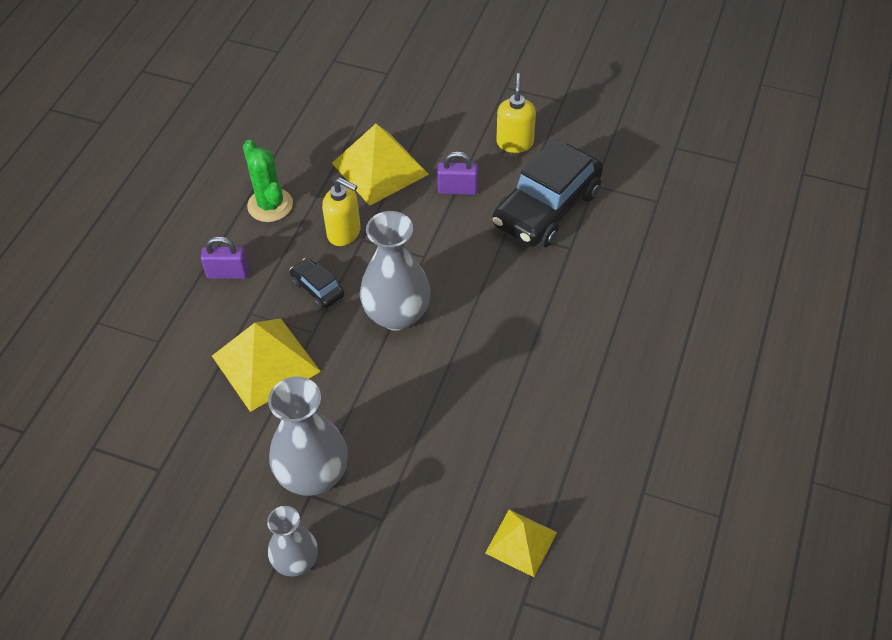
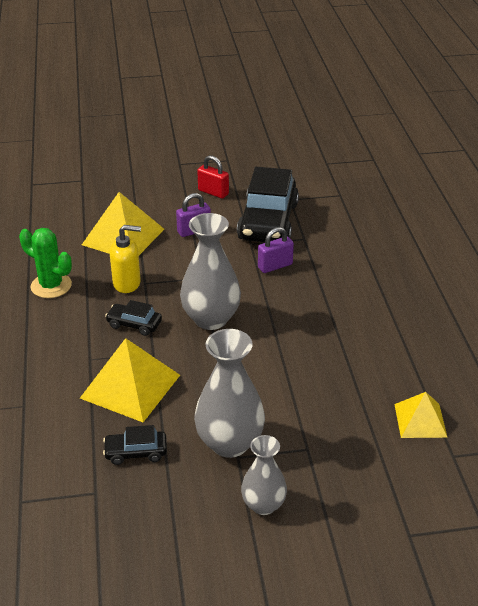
camera: 30 degrees left, 15 degrees down
purple padlock [201,236,249,279] -> purple padlock moved to [258,227,294,273]
yellow soap dispenser [496,73,536,153] -> red padlock [197,155,229,199]
none -> black car [103,425,167,465]

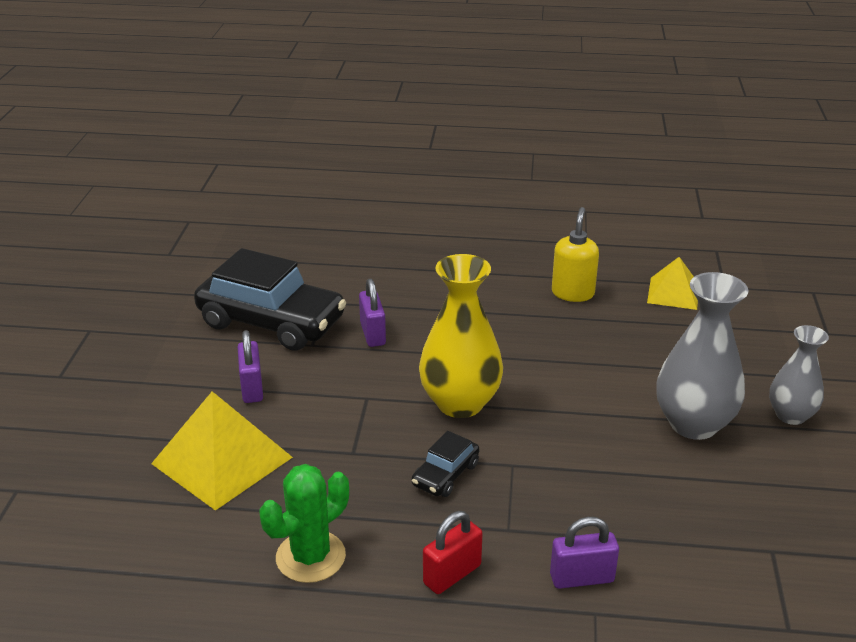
camera: 75 degrees left, 5 degrees down
yellow pyramid [80,338,180,422] -> none
black car [103,425,167,465] -> none
yellow soap dispenser [110,225,141,293] -> yellow soap dispenser moved to [552,207,599,302]
grey vase [180,213,241,330] -> yellow vase [419,254,503,418]
red padlock [197,155,229,199] -> red padlock moved to [423,511,483,594]
none -> purple padlock [550,517,619,589]

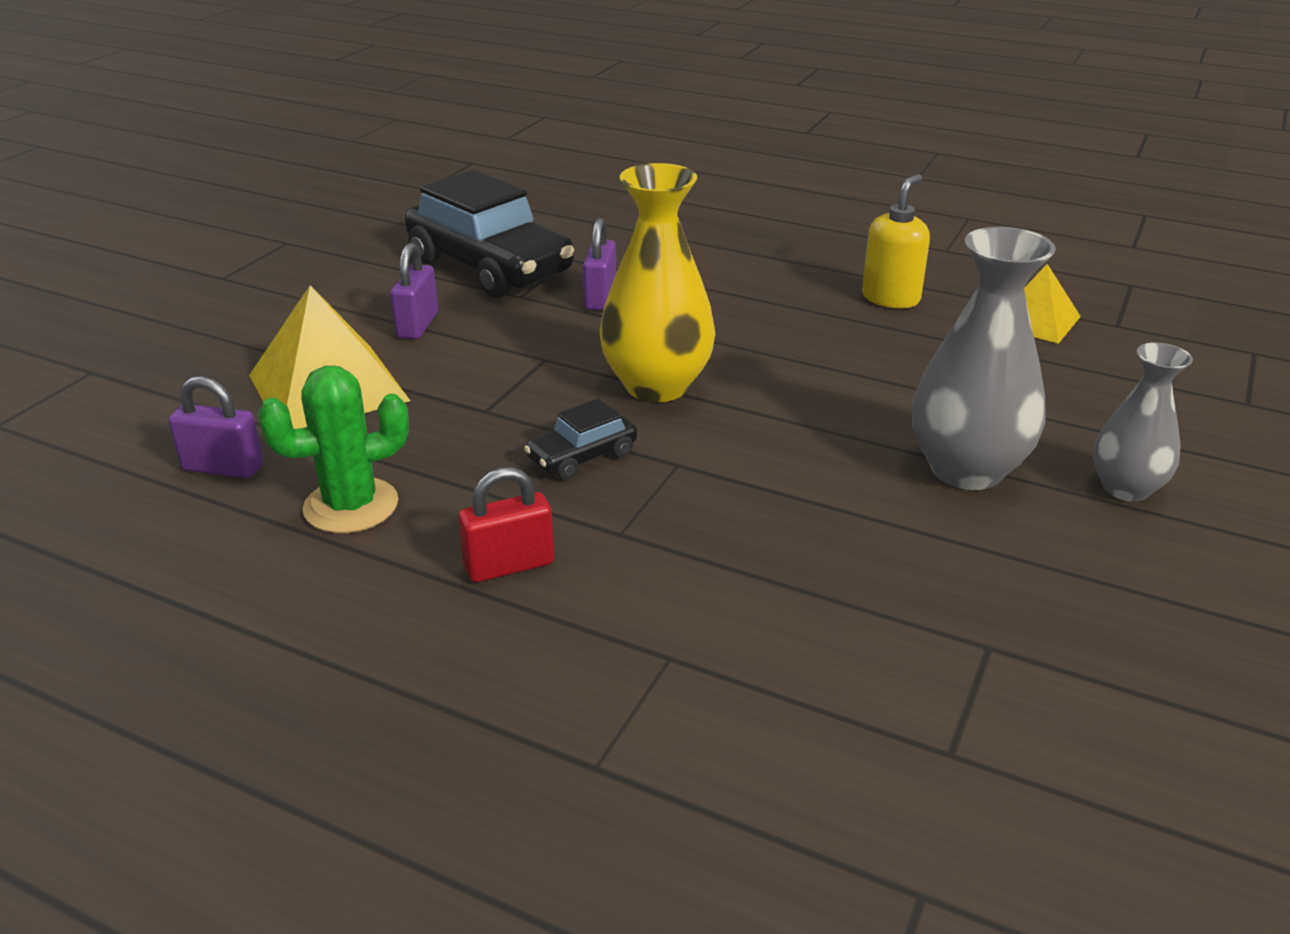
camera: 20 degrees right, 0 degrees up
purple padlock [550,517,619,589] -> purple padlock moved to [169,376,264,478]

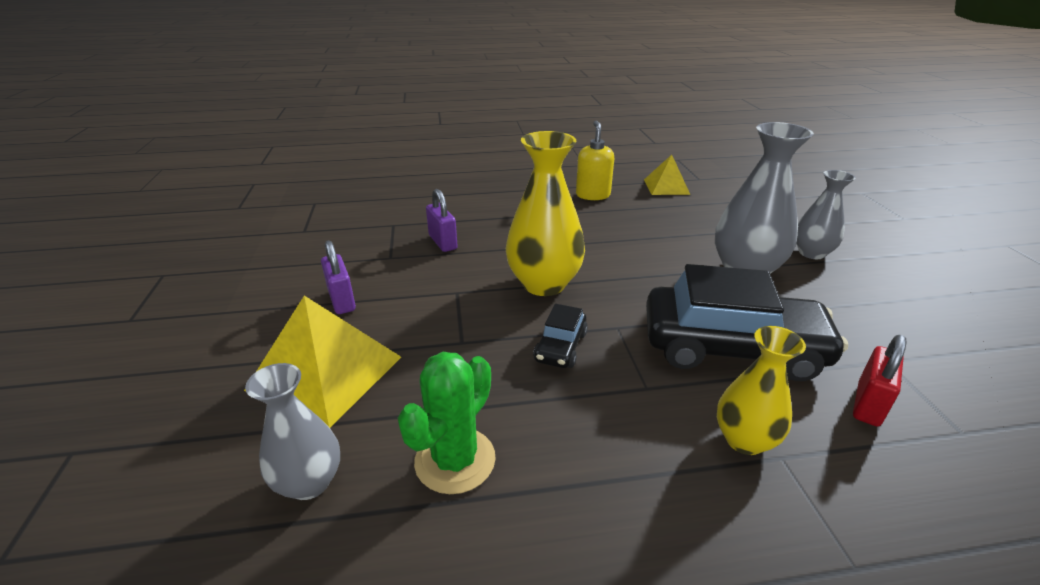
camera: 35 degrees left, 0 degrees up
purple padlock [169,376,264,478] -> grey vase [245,363,340,500]
black car [404,170,574,298] -> black car moved to [646,264,848,381]
red padlock [458,467,554,582] -> red padlock moved to [853,335,906,426]
none -> yellow vase [717,326,806,455]

